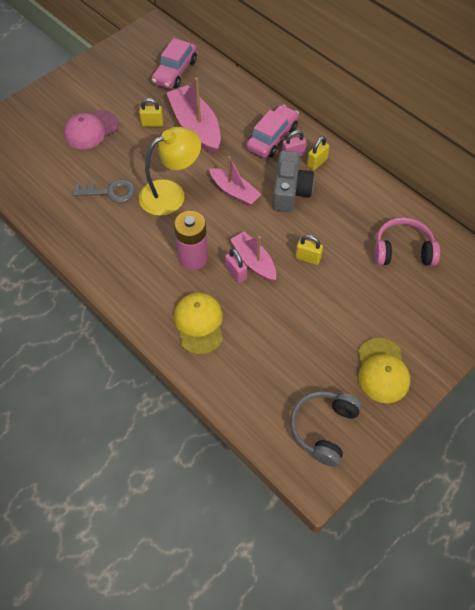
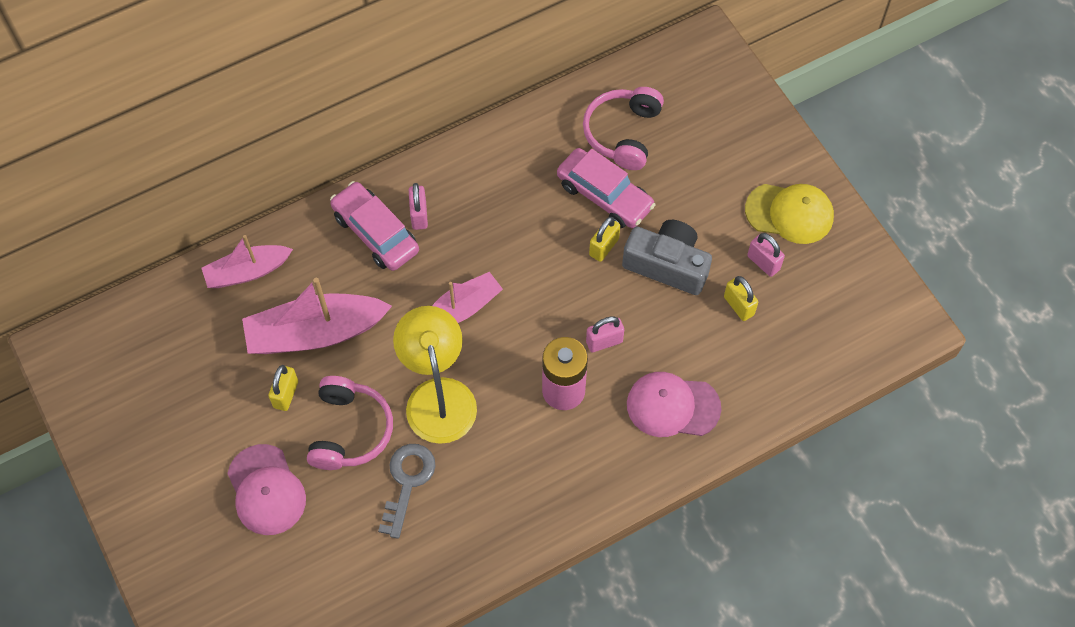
camera: 75 degrees left, 5 degrees up
pink car [151,38,197,89] -> pink car moved to [557,148,656,228]
yellow cap [174,293,223,355] -> pink cap [627,372,721,437]
pink boat [230,232,276,282] -> pink boat moved to [202,235,293,288]
grey camera [272,150,314,212] -> grey camera moved to [622,220,712,295]
grey headphones [290,391,362,467] -> none
yellow padlock [307,137,329,170] -> yellow padlock moved to [724,276,758,321]
none -> pink headphones [307,376,393,470]
none -> pink padlock [747,233,785,277]

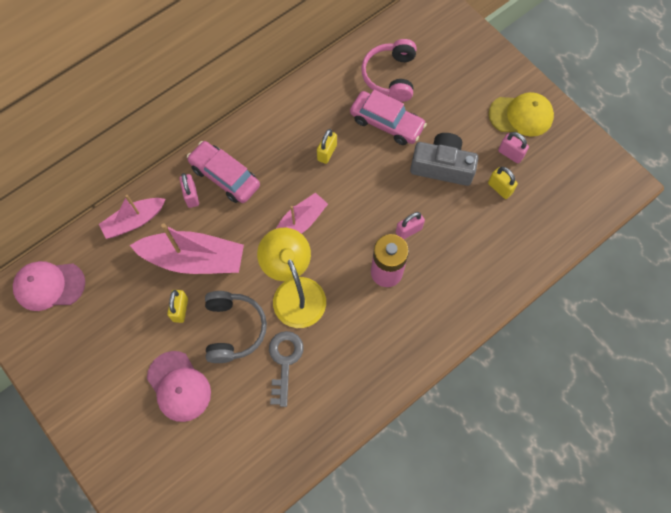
camera: 10 degrees left, 5 degrees up
pink boat [242,278,392,354] -> pink boat turned 150 degrees counterclockwise [130,223,244,274]
pink headphones [307,376,393,470] -> grey headphones [205,291,267,363]
pink padlock [409,183,428,230] -> pink padlock moved to [180,173,199,208]
yellow padlock [589,217,620,262] -> yellow padlock moved to [317,129,337,164]
pink cap [627,372,721,437] -> pink cap moved to [13,261,85,311]

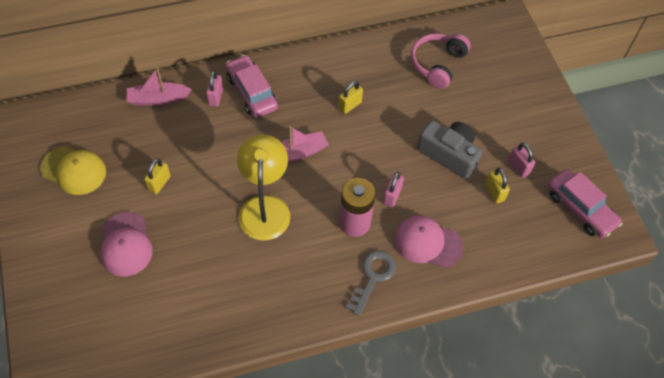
camera: 20 degrees right, 10 degrees down
pink cap [13,261,85,311] -> pink cap moved to [394,216,464,268]
pink boat [130,223,244,274] -> none
grey headphones [205,291,267,363] -> none
grey key [269,331,303,407] -> grey key moved to [346,251,396,316]
pink car [350,90,427,145] -> pink car moved to [548,169,622,238]
pink padlock [396,212,425,239] -> pink padlock turned 60 degrees counterclockwise [383,172,404,207]
yellow cap [488,92,554,137] -> yellow cap moved to [40,146,106,195]

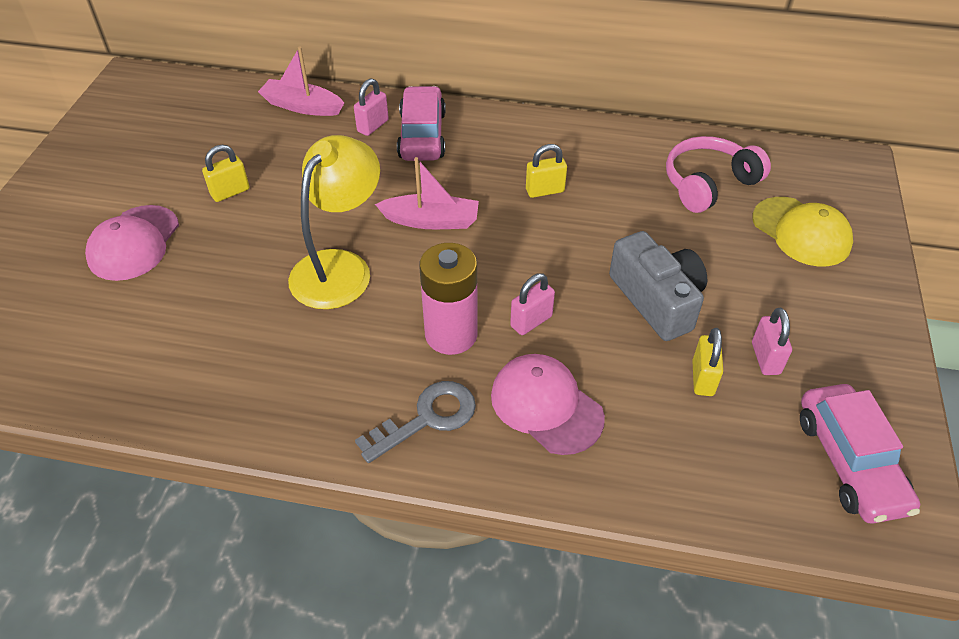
camera: 30 degrees right, 10 degrees down
yellow cap [40,146,106,195] -> yellow cap moved to [752,197,853,266]

